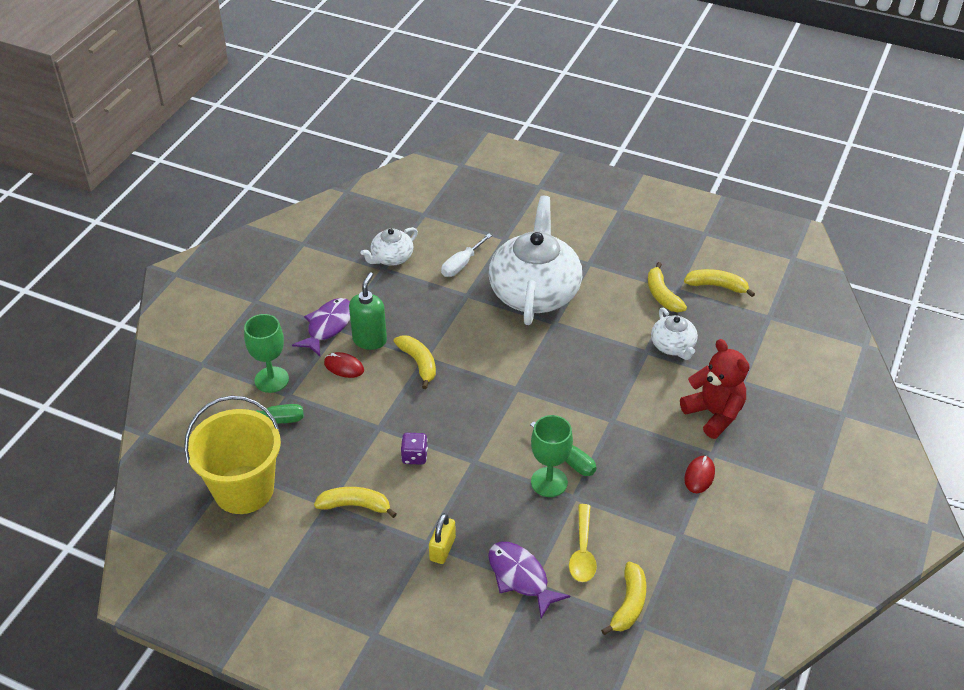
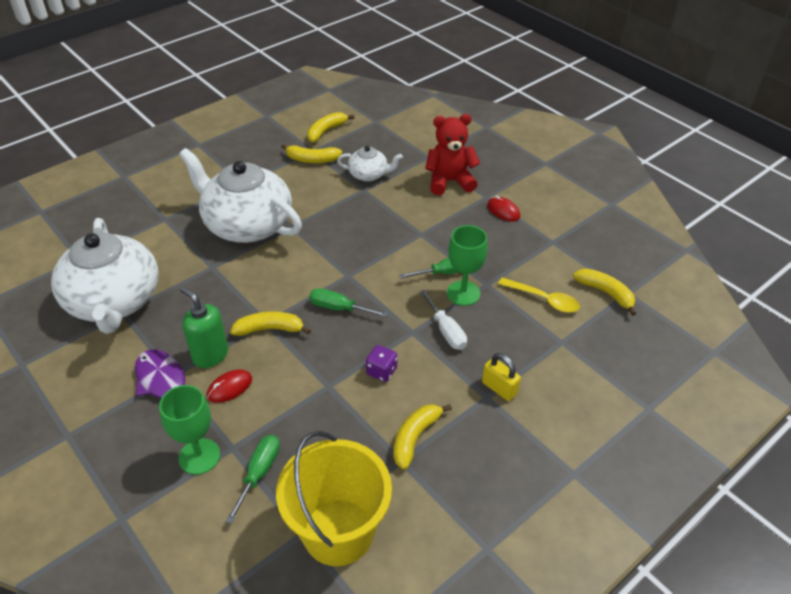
camera: 65 degrees left, 0 degrees up
white teapot [361,227,418,266] -> white teapot [51,218,159,334], size x2.10
white screwdriver [441,233,492,277] -> white screwdriver moved to [420,290,467,350]
purple fish [488,542,570,618] -> none
none -> green screwdriver [309,288,388,317]

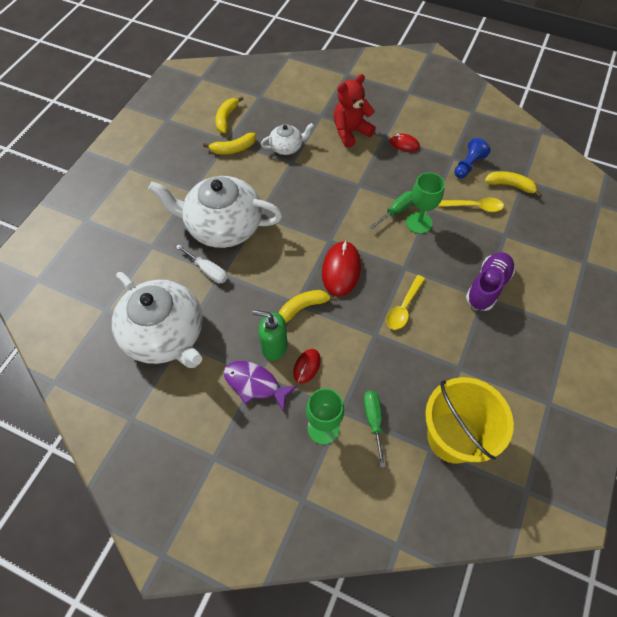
camera: 25 degrees left, 15 degrees up
green screwdriver [309,288,388,317] -> red mouse [322,241,361,297]
purple dice [366,345,397,382] -> yellow spoon [386,275,425,330]
yellow banana [393,404,452,470] -> none
white screwdriver [420,290,467,350] -> white screwdriver moved to [176,244,227,283]
yellow padlock [482,353,521,401] -> purple shoe [466,252,515,311]
none -> blue pawn [454,138,490,178]

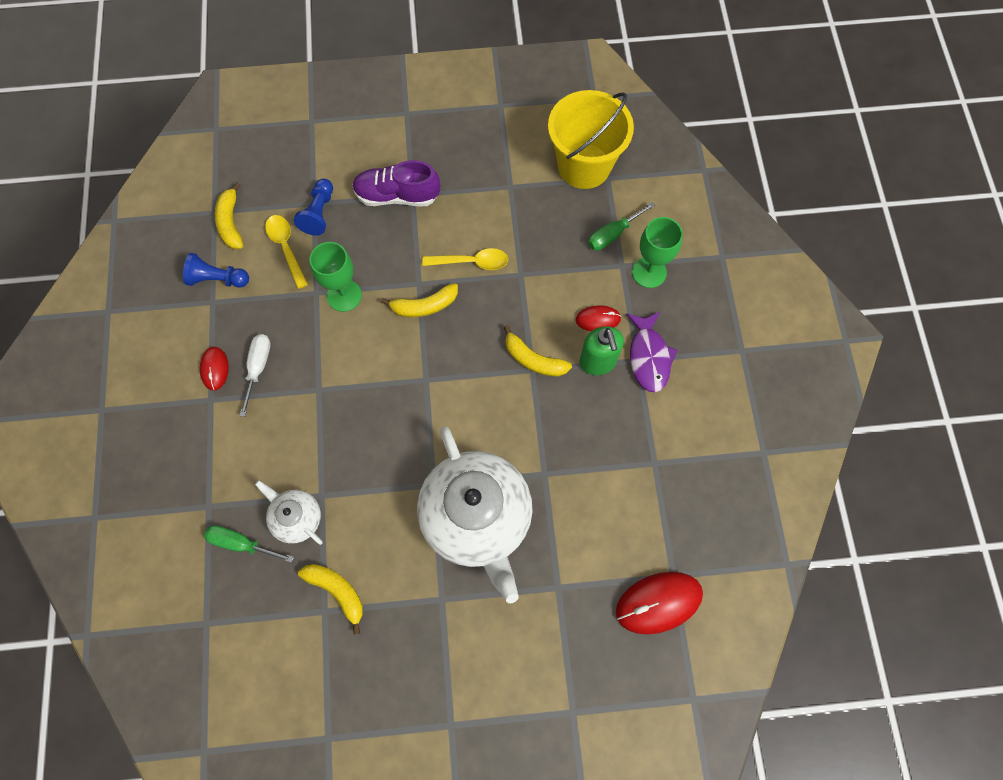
camera: 120 degrees left, 10 degrees up
white teapot [112,272,203,368] -> none
white screwdriver [176,244,227,283] -> white screwdriver moved to [239,334,271,417]
yellow banana [215,97,244,133] -> yellow banana moved to [381,283,458,317]
red mouse [322,241,361,297] -> red mouse moved to [616,572,703,634]
red teddy bear [334,74,376,148] -> none
green screwdriver [370,191,413,229] -> green screwdriver moved to [204,526,294,563]
none -> blue pawn [294,179,333,236]

